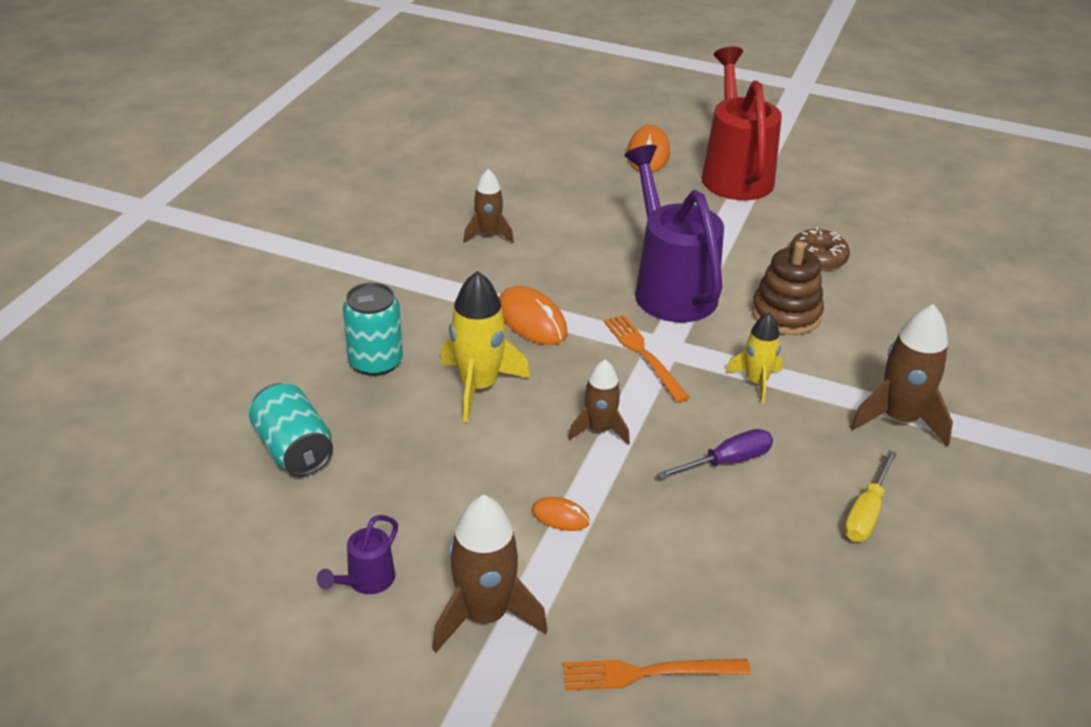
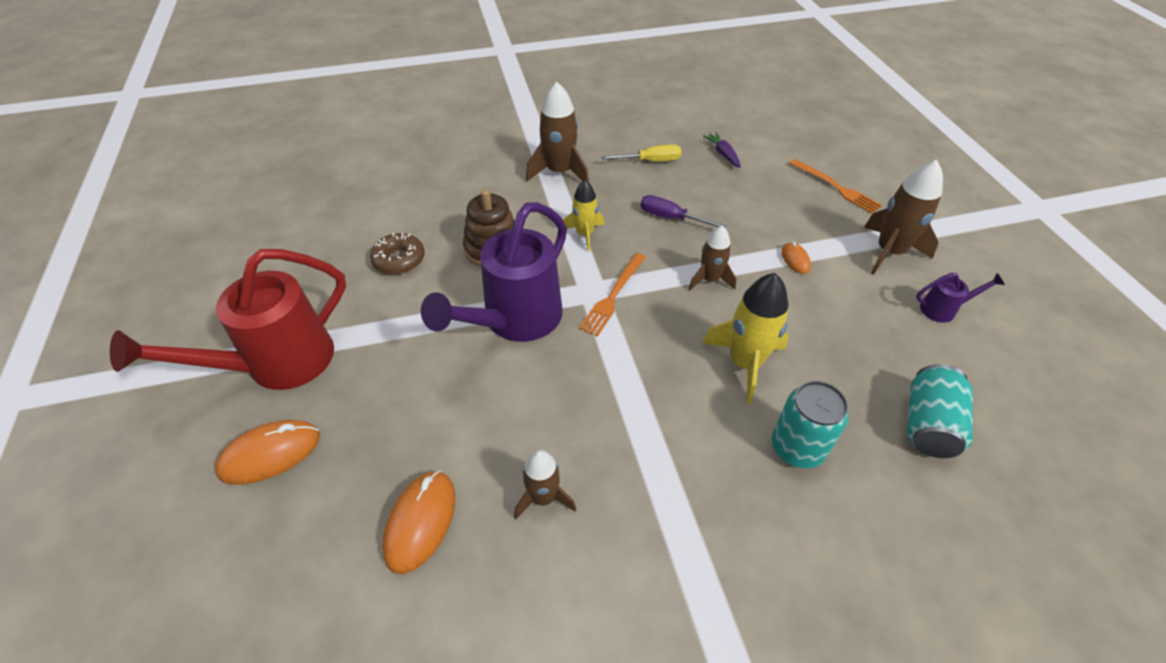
camera: 125 degrees left, 10 degrees up
orange mouse [499,286,567,345] -> orange mouse moved to [382,471,455,574]
none -> purple carrot [703,132,741,168]

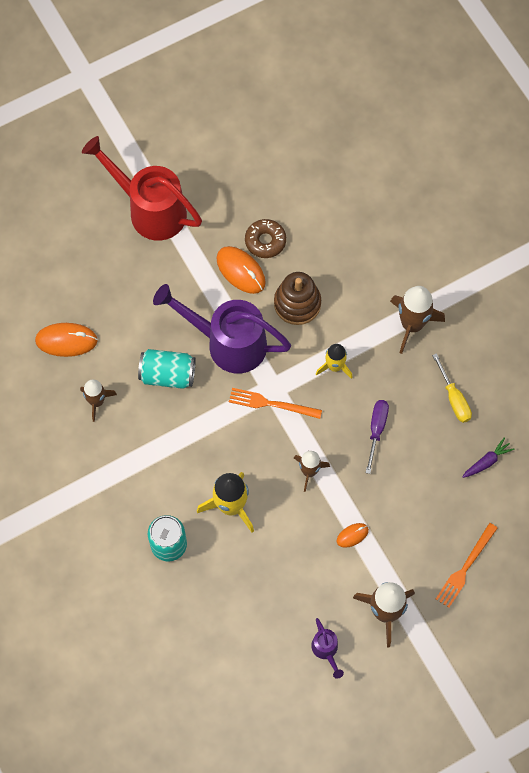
camera: 75 degrees right, 20 degrees up
orange mouse [215,420,320,485] -> orange mouse moved to [216,246,266,294]
turquoise can [907,364,973,458] -> turquoise can moved to [138,349,196,389]

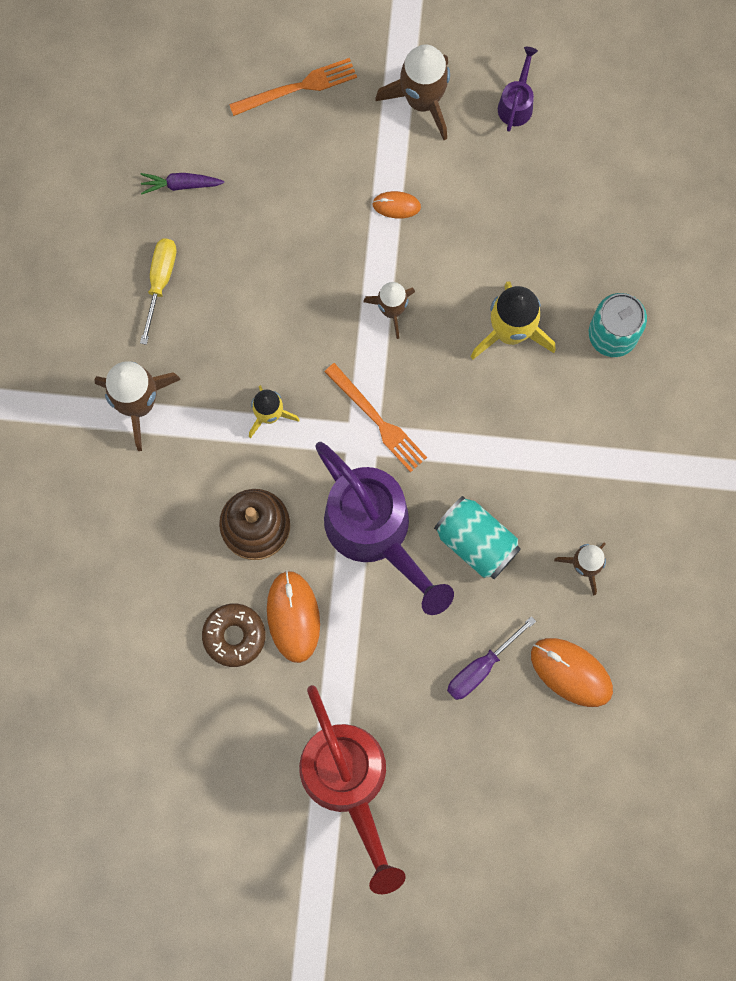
camera: 145 degrees left, 10 degrees up
purple screwdriver [366,400,389,474] -> purple screwdriver moved to [447,616,536,700]

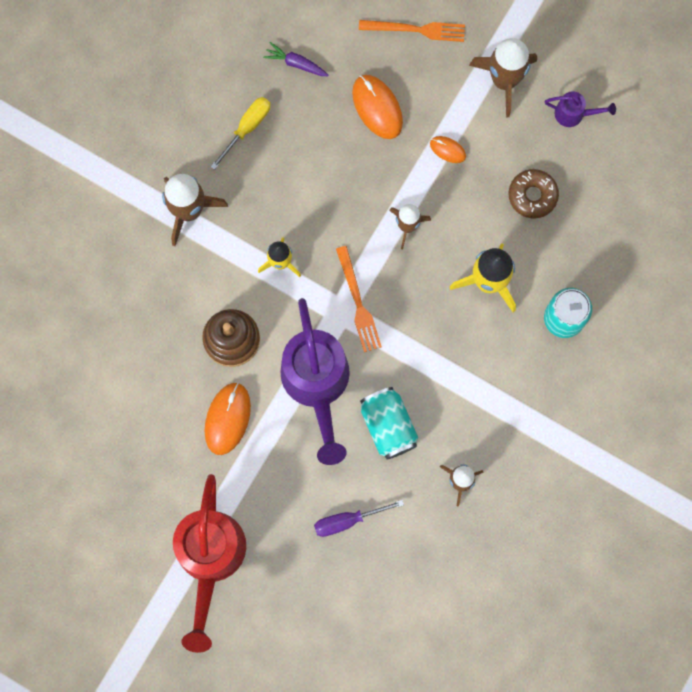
camera: 25 degrees right, 0 degrees up
brown donut [202,603,266,667] -> brown donut moved to [508,169,559,218]
purple watering can [498,47,538,132] -> purple watering can turned 60 degrees clockwise [545,91,616,127]
orange mouse [531,638,613,707] -> orange mouse moved to [352,75,403,139]

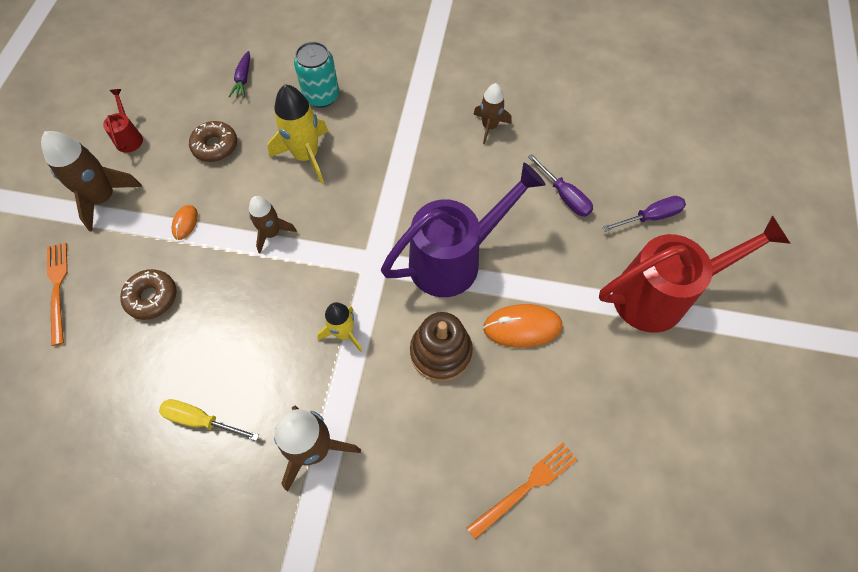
camera: 110 degrees left, 15 degrees down
purple carrot [263,42,329,76] -> purple carrot moved to [229,51,250,98]
orange fork [336,246,382,352] -> orange fork moved to [467,442,578,539]
orange mouse [352,75,403,139] -> brown donut [120,269,176,320]
turquoise can [360,387,418,460] -> none
purple watering can [545,91,616,127] -> red watering can [103,89,143,153]
none -> purple screwdriver [602,196,686,232]

